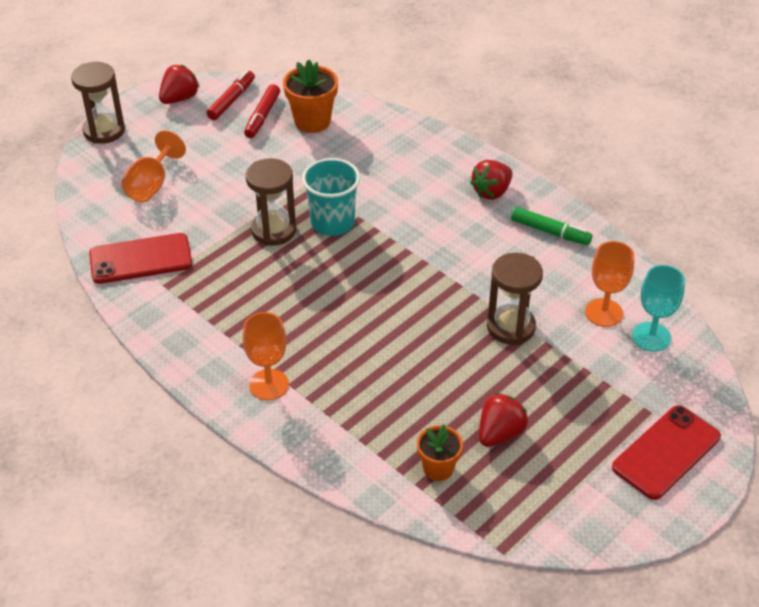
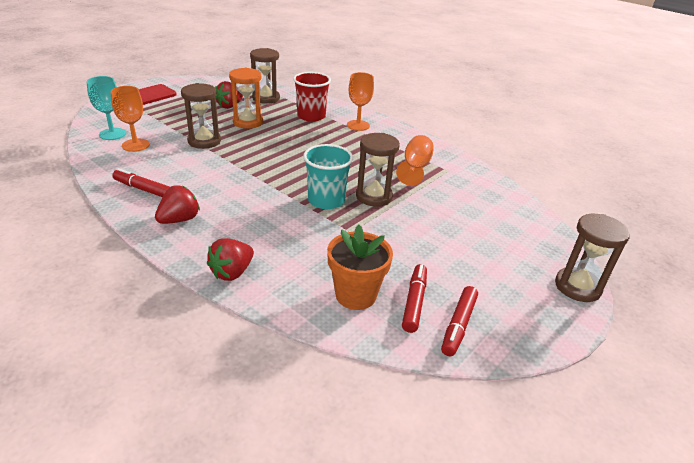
camera: 175 degrees right, 10 degrees down
red phone [89,233,192,284] -> none
orange goblet [121,130,186,202] -> orange goblet moved to [396,135,434,186]
red strawberry [159,65,200,104] -> red strawberry moved to [207,238,254,281]
orange flower pot [417,425,463,481] -> brown hourglass [250,48,280,104]
green marker [511,207,593,245] -> red marker [112,168,170,197]
none -> orange hourglass [229,68,263,129]
none -> red cup [293,72,331,122]

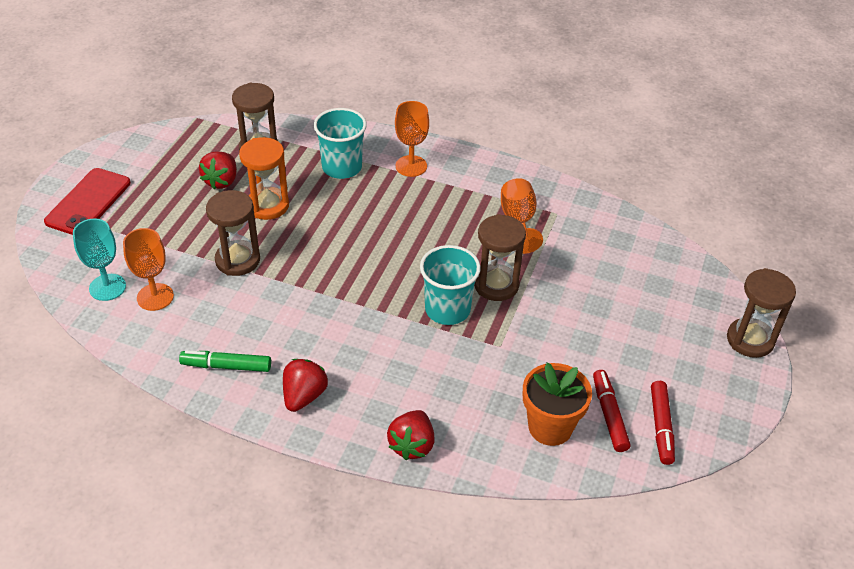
camera: 20 degrees left, 10 degrees up
red marker [112,168,170,197] -> green marker [179,350,271,372]
red cup [293,72,331,122] -> turquoise cup [314,108,367,179]

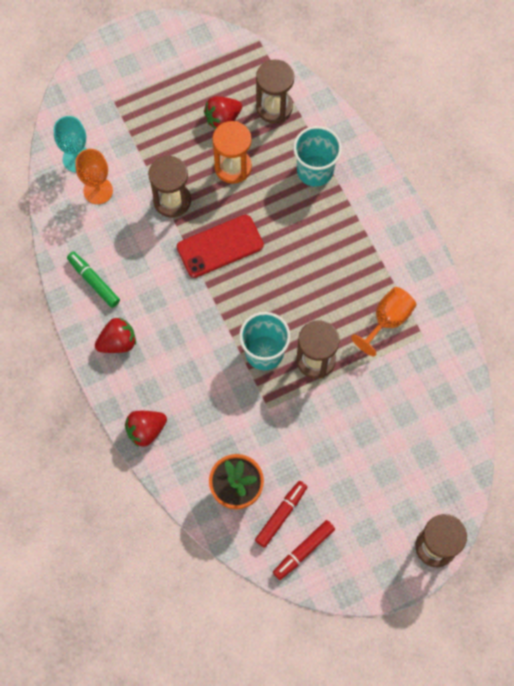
camera: 45 degrees right, 25 degrees up
red phone [44,168,131,235] -> red phone moved to [177,215,264,278]
orange goblet [395,101,429,177] -> none

